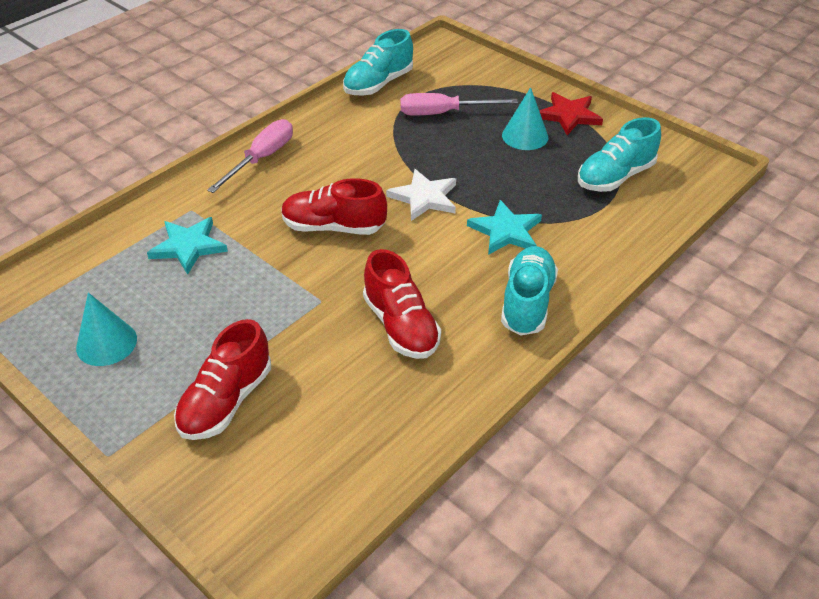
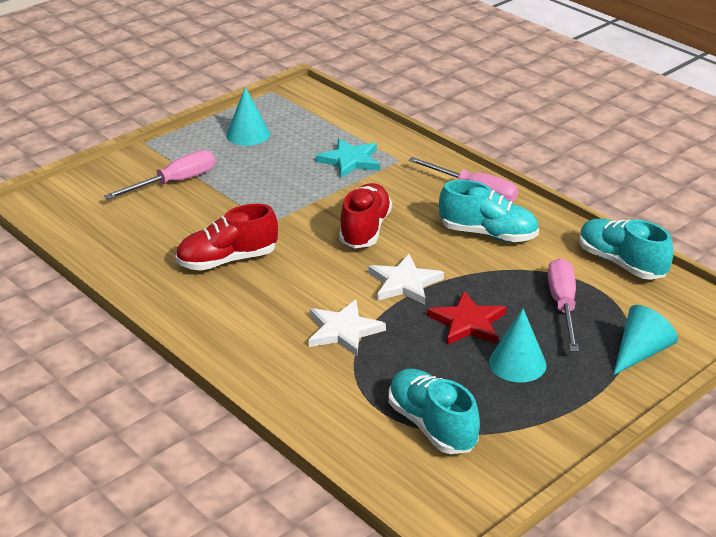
camera: 95 degrees right, 10 degrees down
red shoe [174,319,271,440] -> pink screwdriver [104,150,215,199]
turquoise star [467,200,542,255] -> white star [309,300,386,356]
turquoise shoe [501,246,558,336] -> turquoise shoe moved to [439,180,539,242]
red star [539,92,603,135] -> red star moved to [427,291,507,345]
none -> turquoise cone [613,305,678,375]

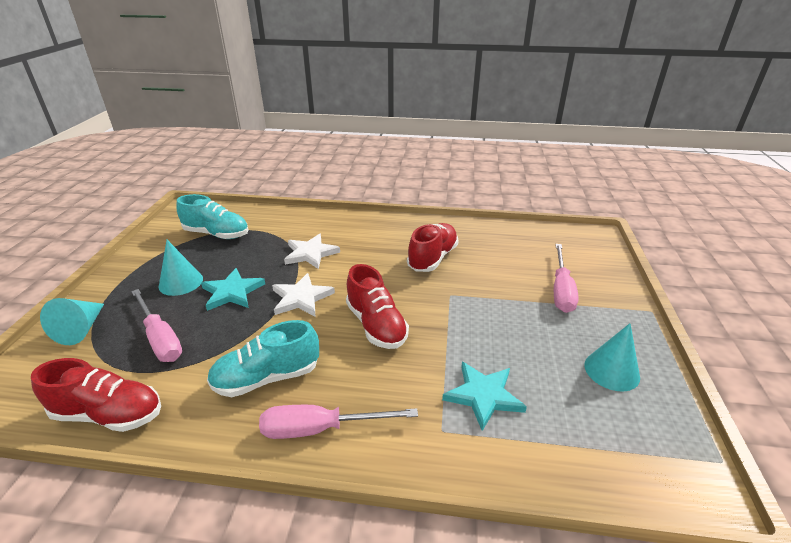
camera: 140 degrees right, 0 degrees up
red star [427,291,507,345] -> turquoise star [201,268,265,311]
turquoise shoe [579,218,673,280] -> red shoe [31,358,161,432]

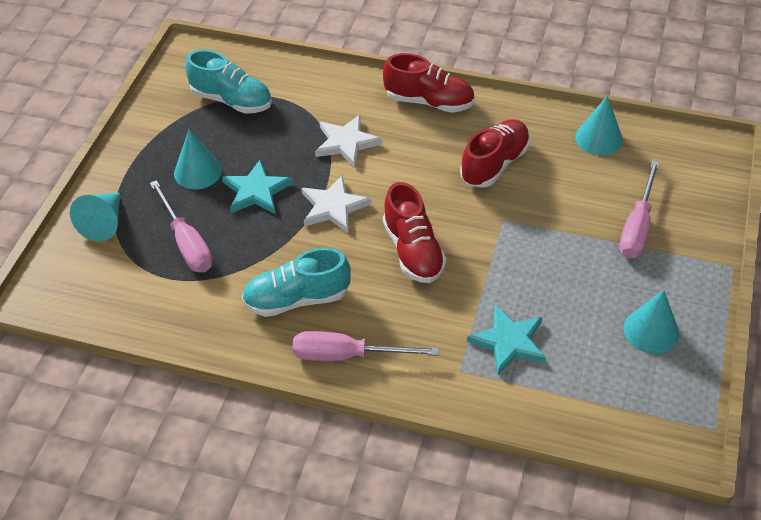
camera: 10 degrees right, 15 degrees up
red shoe [31,358,161,432] -> red shoe moved to [383,53,475,113]
none -> turquoise cone [575,95,623,155]

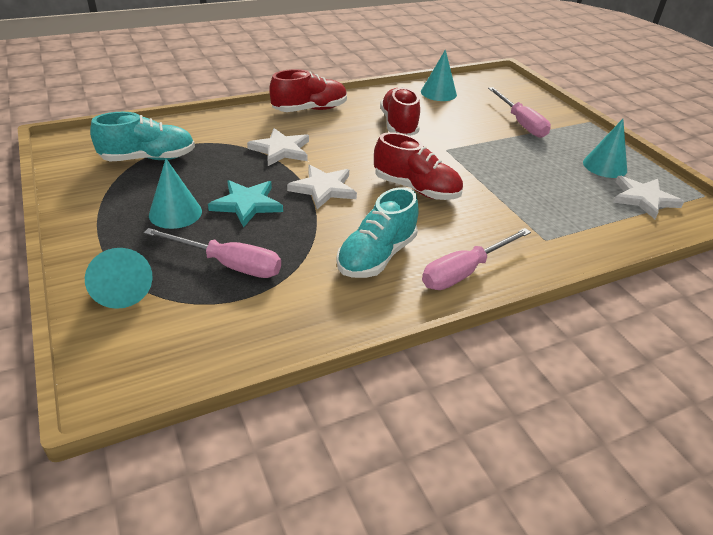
camera: 45 degrees left, 10 degrees down
turquoise star [467,305,546,375] -> none
none -> white star [613,176,684,219]

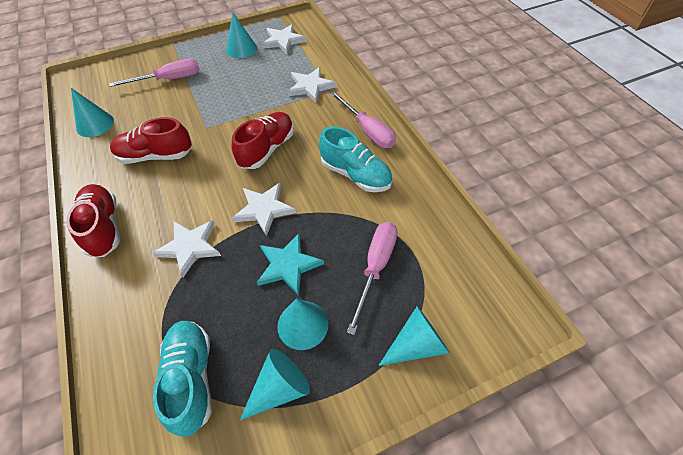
camera: 85 degrees left, 15 degrees up
none -> turquoise cone [240,349,310,420]
none -> white star [287,67,336,103]

